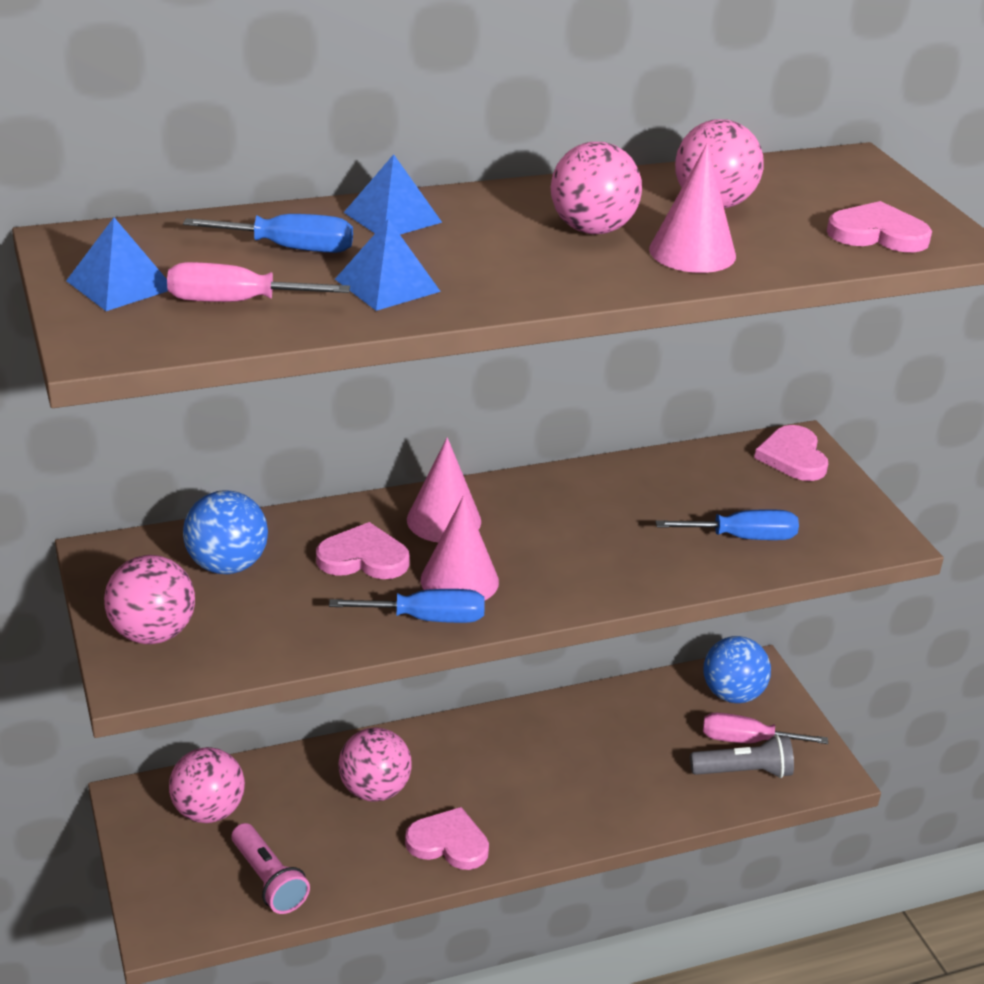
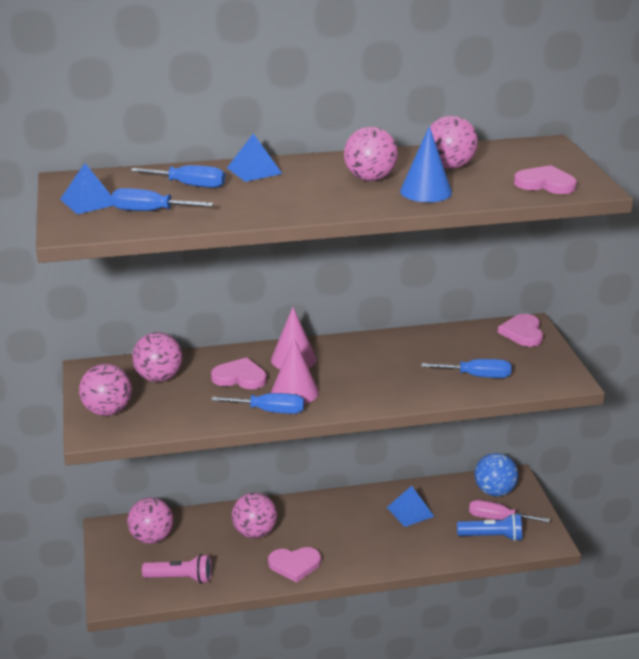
camera: 10 degrees right, 5 degrees down
pink screwdriver [167,262,350,302] -> blue screwdriver [111,188,214,211]
blue ball [183,490,268,574] -> pink ball [132,332,182,382]
pink flashlight [232,823,310,914] -> pink flashlight turned 60 degrees counterclockwise [142,554,212,584]
blue pyramid [335,219,441,311] -> blue pyramid moved to [387,486,434,527]
pink heart [405,807,489,870] -> pink heart turned 150 degrees clockwise [268,547,321,583]
pink cone [649,144,736,273] -> blue cone [400,126,452,202]
grey flashlight [690,734,794,778] -> blue flashlight [457,513,522,541]

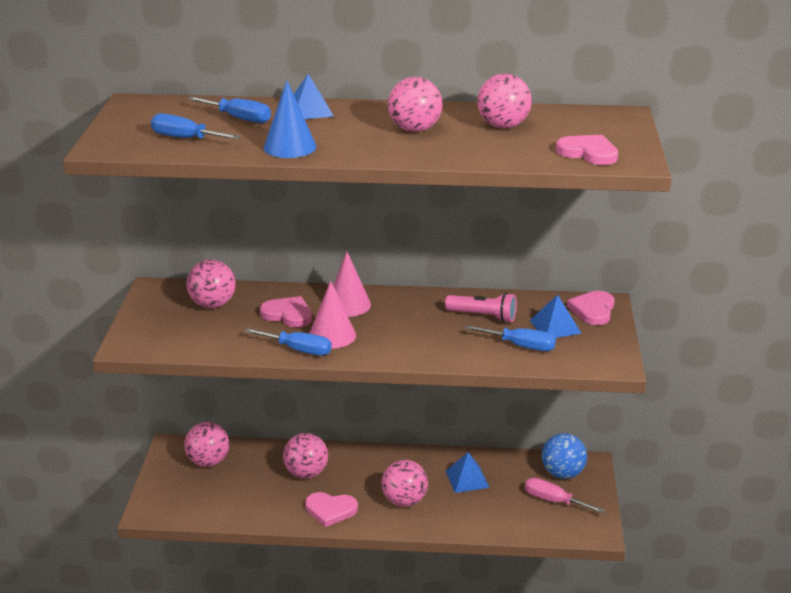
camera: 15 degrees right, 0 degrees up
blue pyramid [60,163,114,214] -> blue pyramid moved to [529,295,581,338]
pink ball [79,364,132,416] -> pink ball moved to [381,460,428,507]
pink flashlight [142,554,212,584] -> pink flashlight moved to [445,292,517,323]
blue cone [400,126,452,202] -> blue cone moved to [264,81,316,158]
blue flashlight [457,513,522,541] -> none

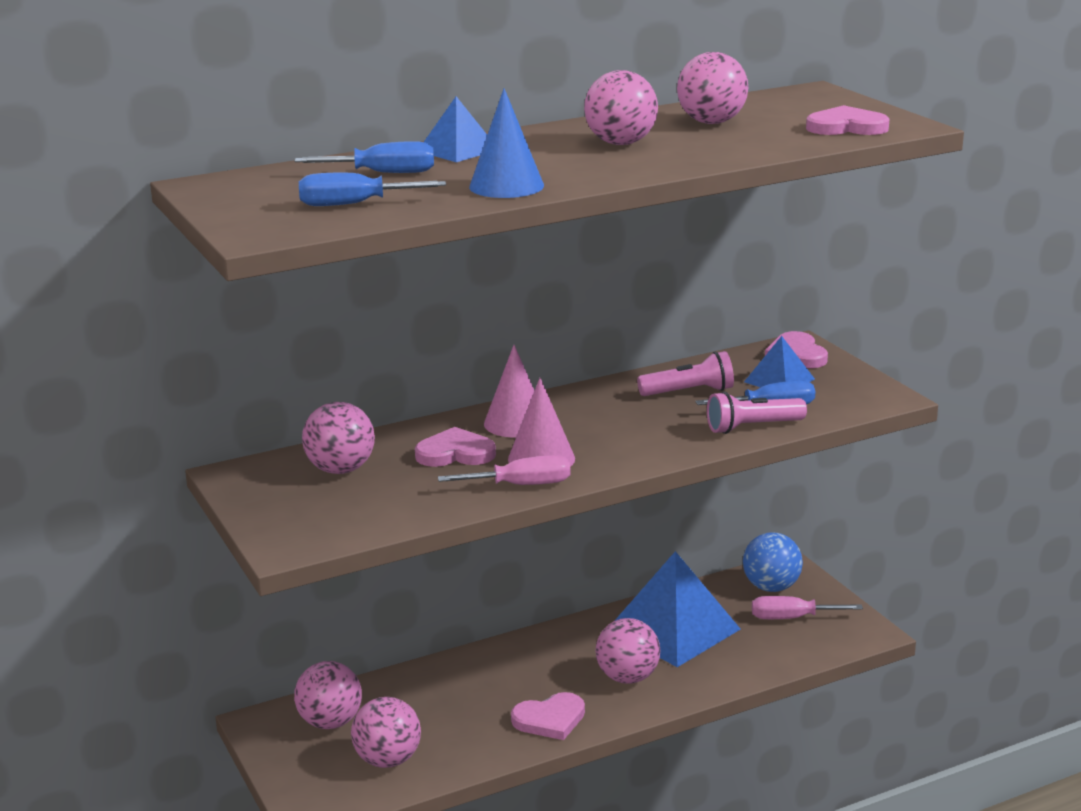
camera: 30 degrees left, 5 degrees down
blue screwdriver [245,328,332,356] -> pink screwdriver [438,455,570,485]
pink ball [283,433,328,479] -> pink ball moved to [351,697,421,768]
blue pyramid [446,452,490,493] -> blue pyramid [615,551,741,667], size x1.95
none -> pink flashlight [707,391,807,434]

